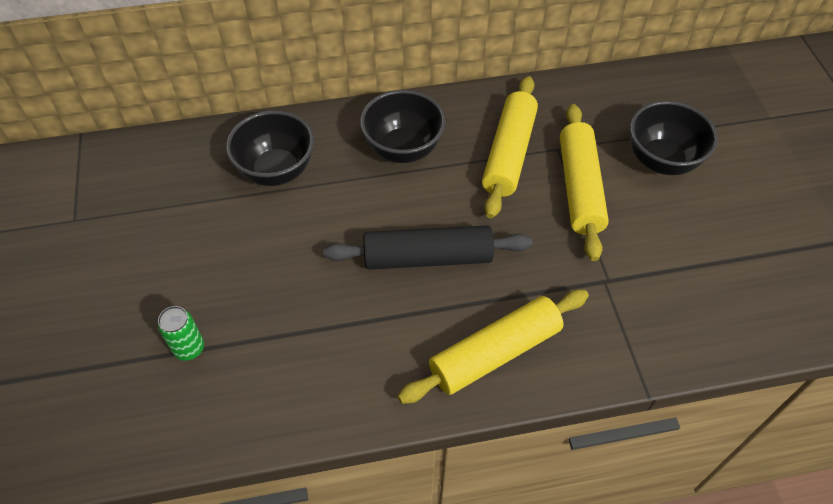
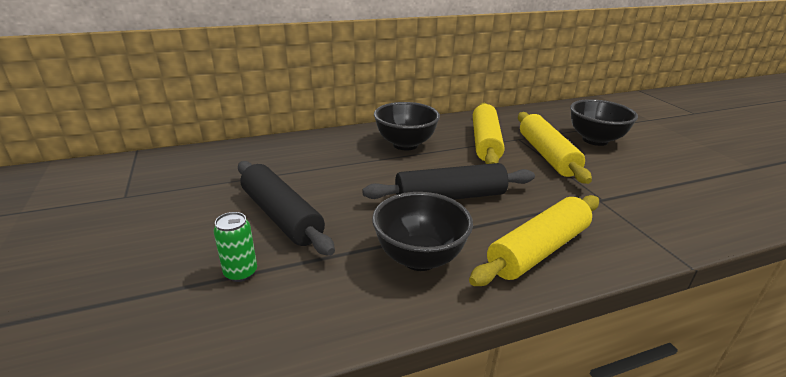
camera: 10 degrees left, 25 degrees down
black bowl [226,111,314,186] -> black bowl moved to [372,192,473,271]
none -> black rolling pin [238,161,335,256]

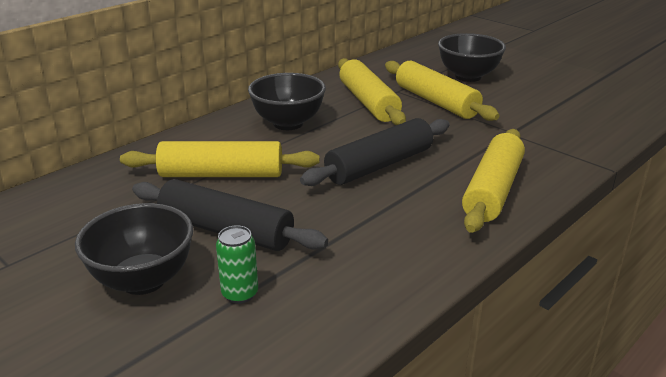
camera: 25 degrees left, 0 degrees up
black bowl [372,192,473,271] -> black bowl moved to [75,203,193,295]
none -> yellow rolling pin [120,141,320,177]

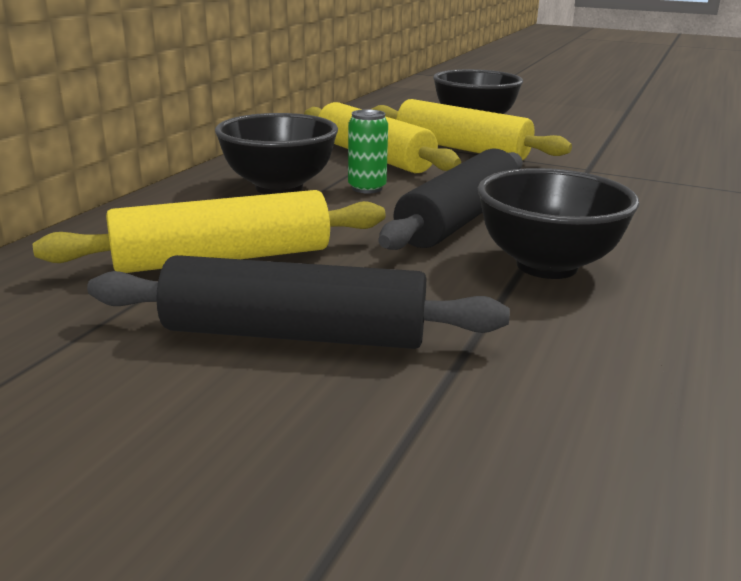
camera: 20 degrees left, 5 degrees down
black bowl [75,203,193,295] -> black bowl moved to [478,168,639,279]
green can [216,225,258,304] -> green can moved to [348,109,388,193]
yellow rolling pin [462,129,525,233] -> none

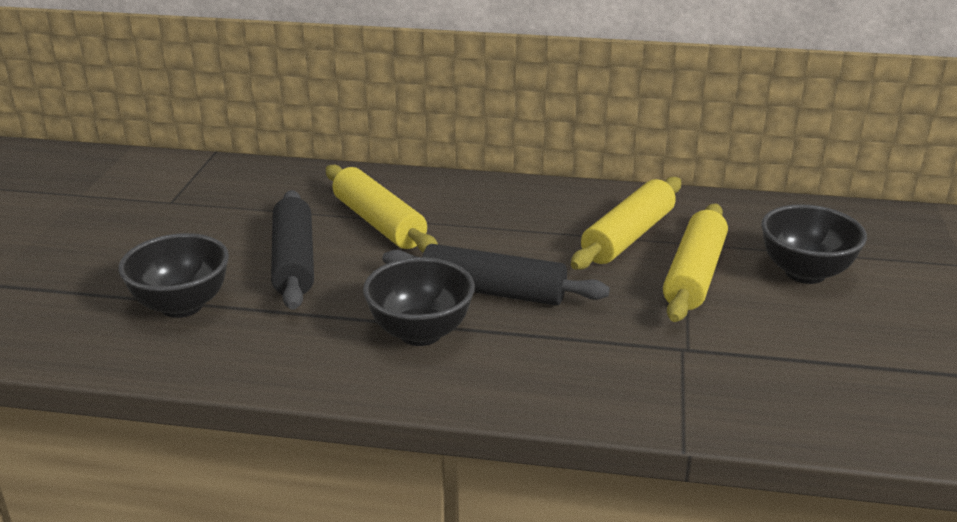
camera: 75 degrees right, 5 degrees up
black bowl [215,113,338,194] -> black bowl moved to [118,233,229,318]
green can [348,109,388,193] -> none

